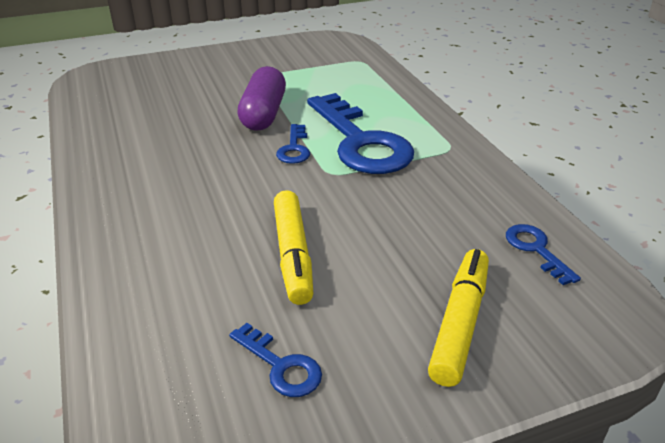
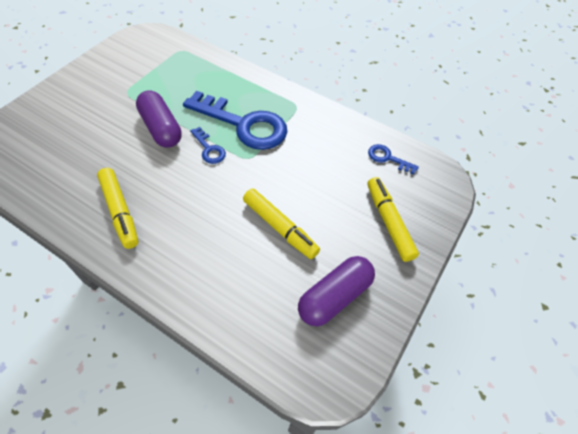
camera: 40 degrees left, 20 degrees up
blue key [229,323,322,397] -> purple capsule [298,256,375,326]
none -> yellow marker [97,168,138,249]

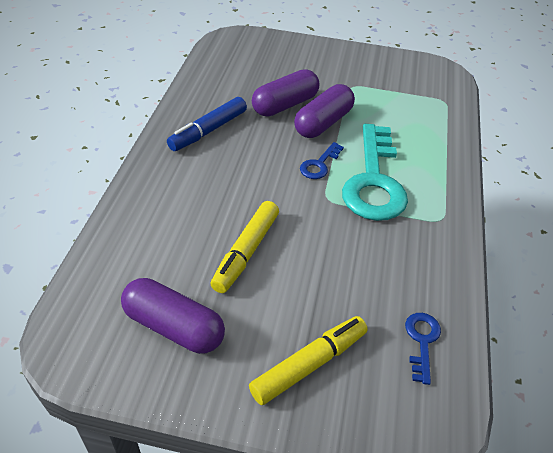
camera: 70 degrees right, 10 degrees down
yellow marker [97,168,138,249] -> blue marker [167,97,247,151]
blue key [183,91,287,150] -> turquoise key [342,124,408,221]
none -> purple capsule [252,69,319,117]

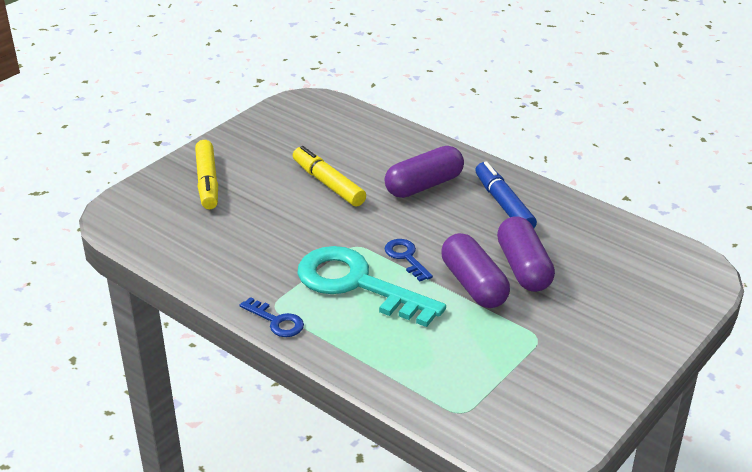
camera: 120 degrees right, 10 degrees down
purple capsule [121,278,225,354] -> purple capsule moved to [385,146,464,198]
blue key [405,313,441,385] -> blue key moved to [240,297,304,337]

